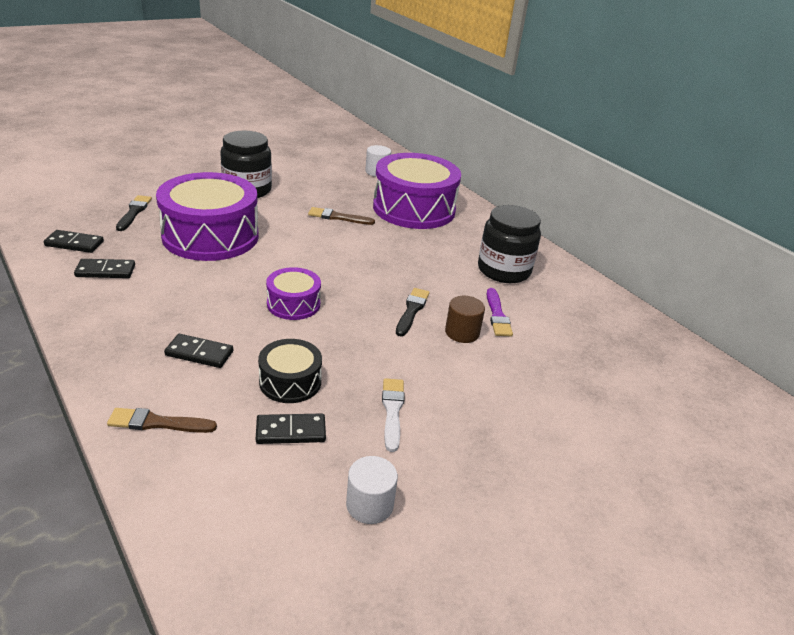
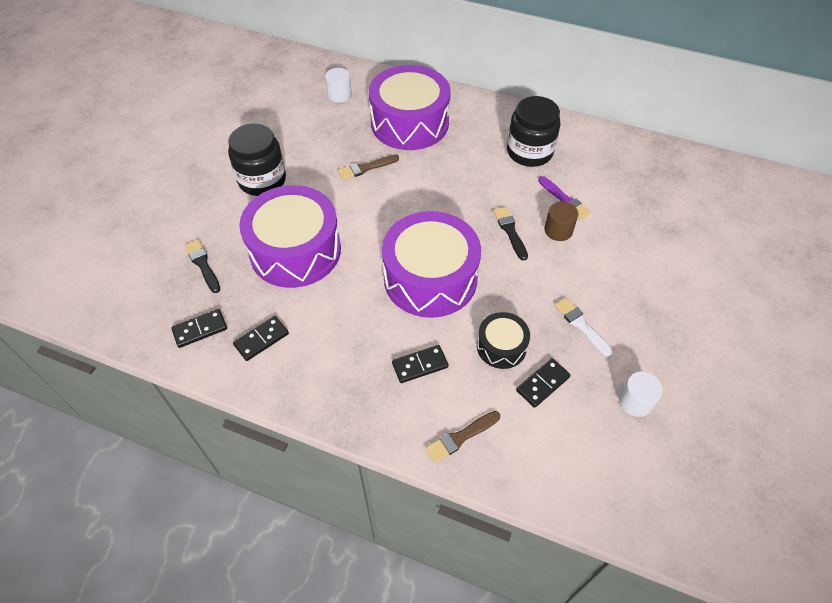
camera: 30 degrees left, 20 degrees up
purple drum [266,267,321,320] -> purple drum [382,211,481,318], size x2.01

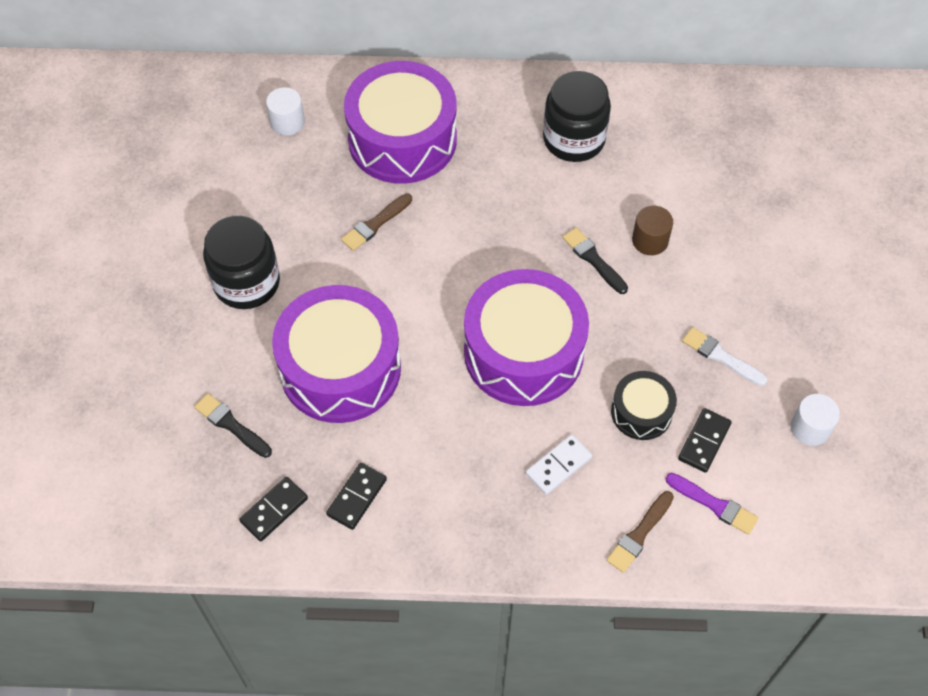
camera: 20 degrees left, 5 degrees up
black domino [392,345,449,383] -> white domino [526,434,592,495]
purple brush [538,176,590,220] -> purple brush moved to [665,473,759,535]

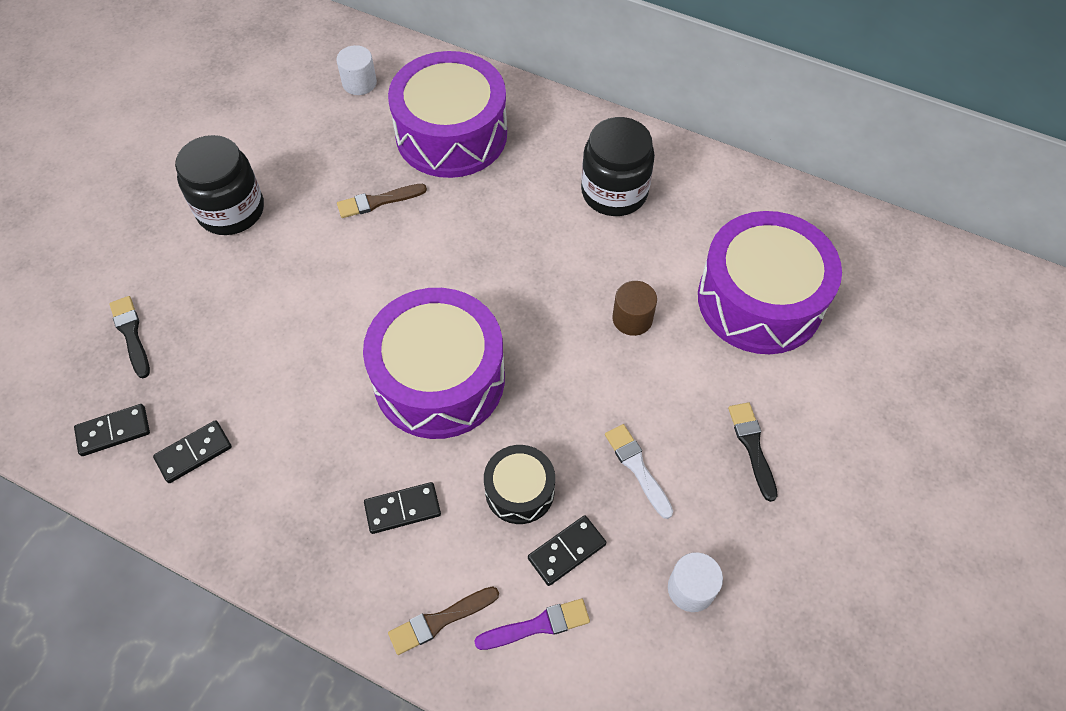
camera: 25 degrees right, 0 degrees up
purple drum [272,285,401,423] -> purple drum moved to [698,211,842,354]
white domino [526,434,592,495] -> black domino [364,482,441,534]
black brush [562,227,628,294] -> black brush moved to [728,402,778,502]
purple brush [665,473,759,535] -> purple brush turned 75 degrees counterclockwise [474,599,590,650]

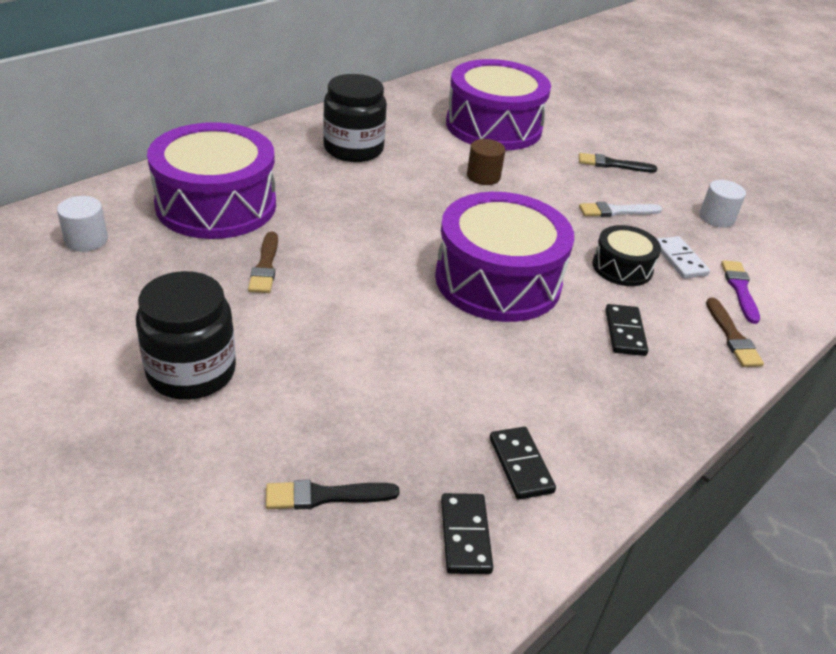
camera: 75 degrees left, 20 degrees down
black domino [528,515,606,586] -> white domino [657,236,710,279]

